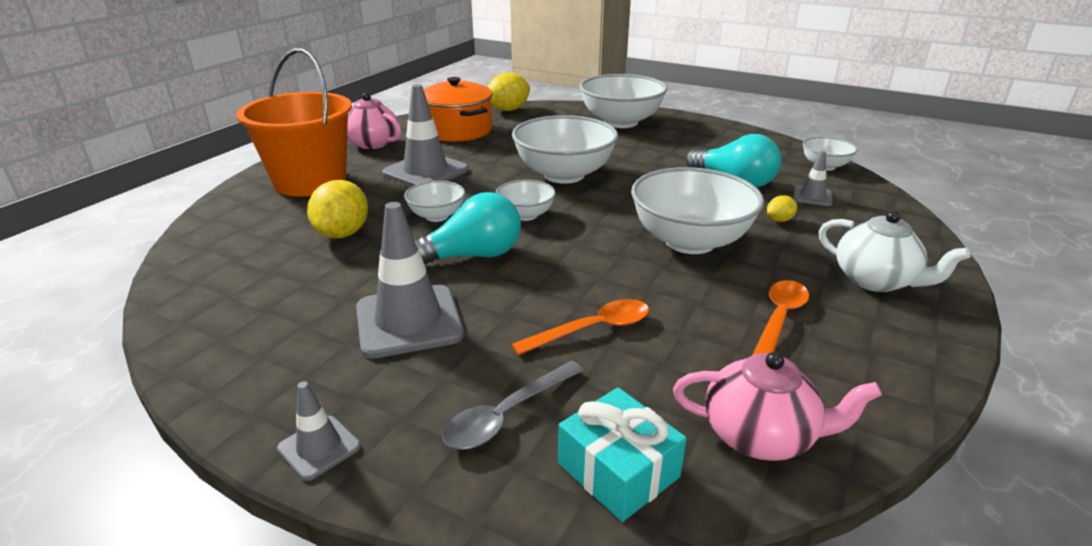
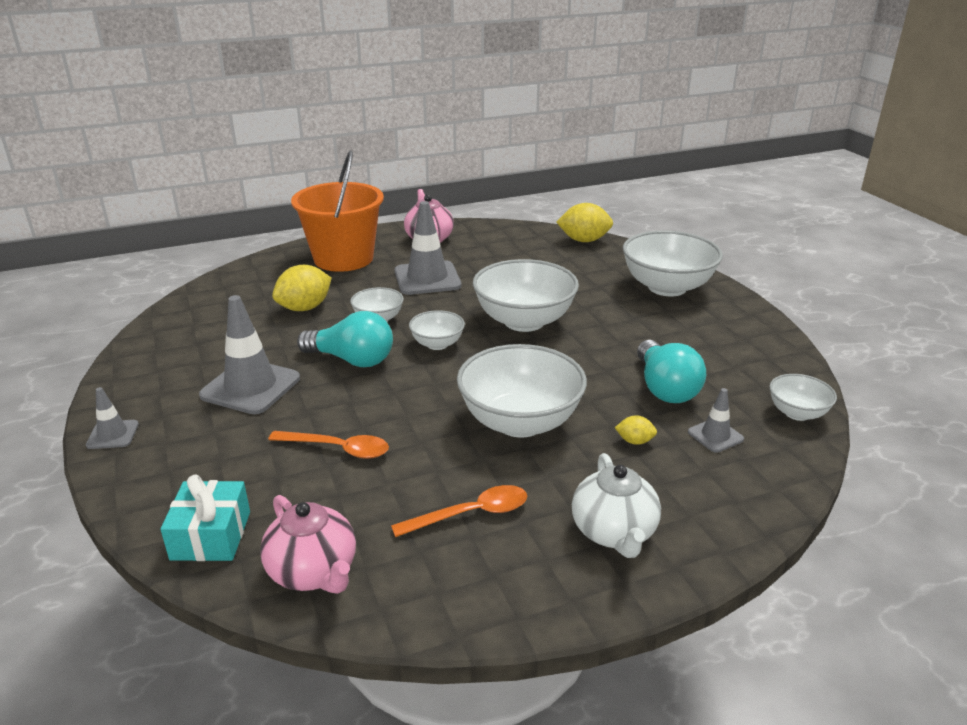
camera: 40 degrees right, 0 degrees up
orange pot [423,77,493,142] -> none
grey spoon [442,361,584,450] -> none

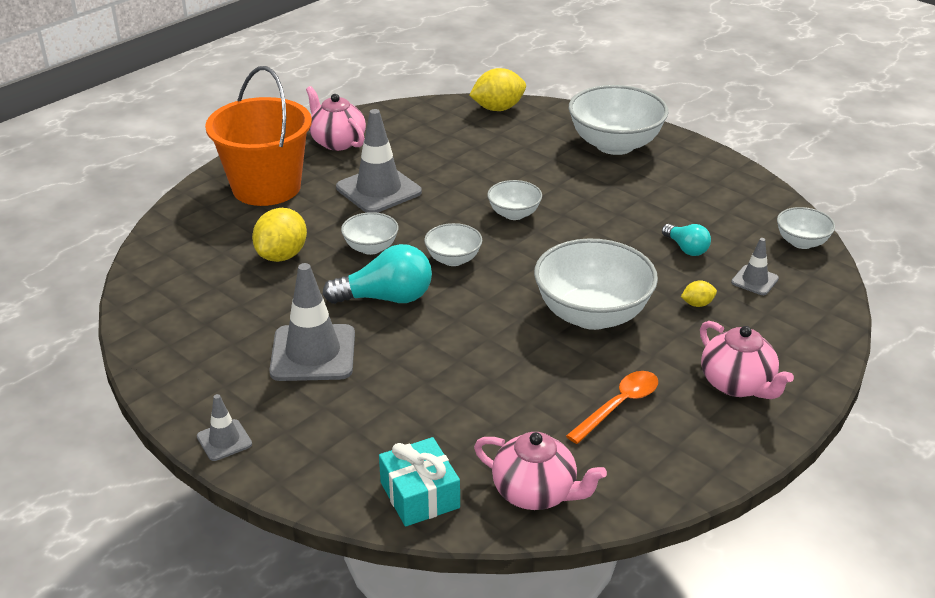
camera: 25 degrees left, 5 degrees up
orange spoon [268,431,389,459] -> none
white bowl [473,259,579,332] -> white bowl [487,180,542,220], size x0.51
white teapot [572,453,661,558] -> pink teapot [700,321,794,399]
turquoise light bulb [637,340,706,403] -> turquoise light bulb [662,224,711,256], size x0.58

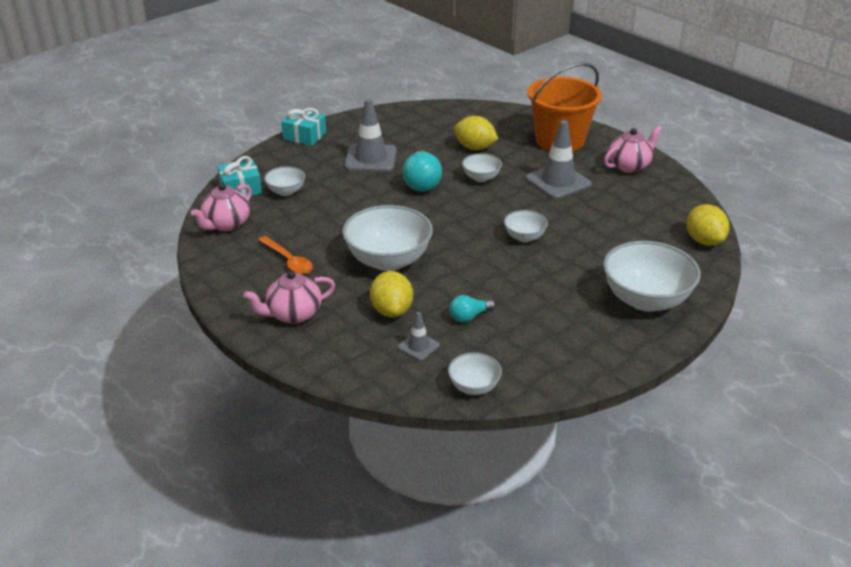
camera: 95 degrees right, 0 degrees up
grey traffic cone [197,394,252,461] -> turquoise gift [281,108,326,146]
white bowl [424,223,482,266] -> white bowl moved to [264,166,305,196]
yellow lemon [681,280,717,307] -> yellow lemon [370,271,413,317], size x2.05

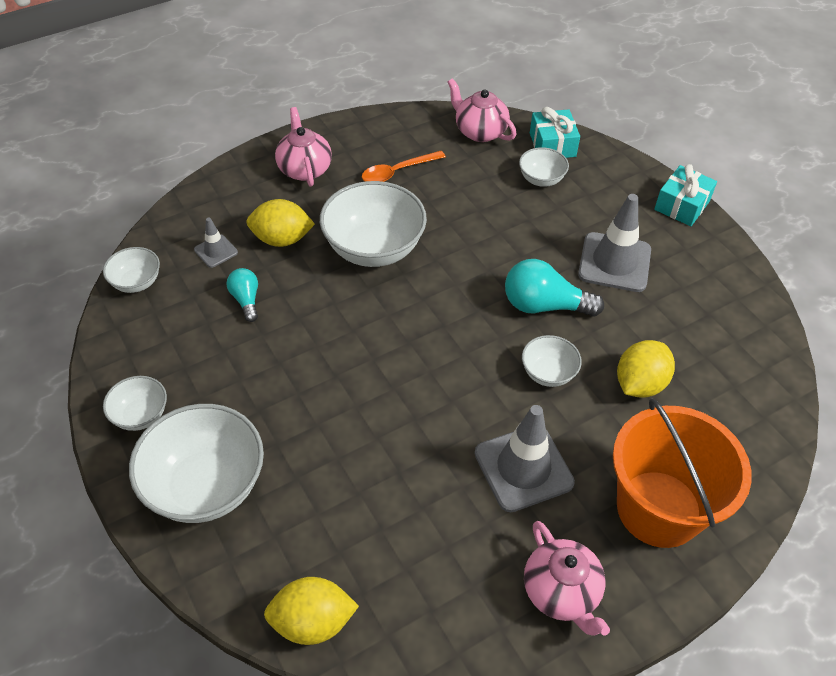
camera: 100 degrees right, 15 degrees up
white bowl [504,210,548,242] -> white bowl moved to [103,376,167,431]

